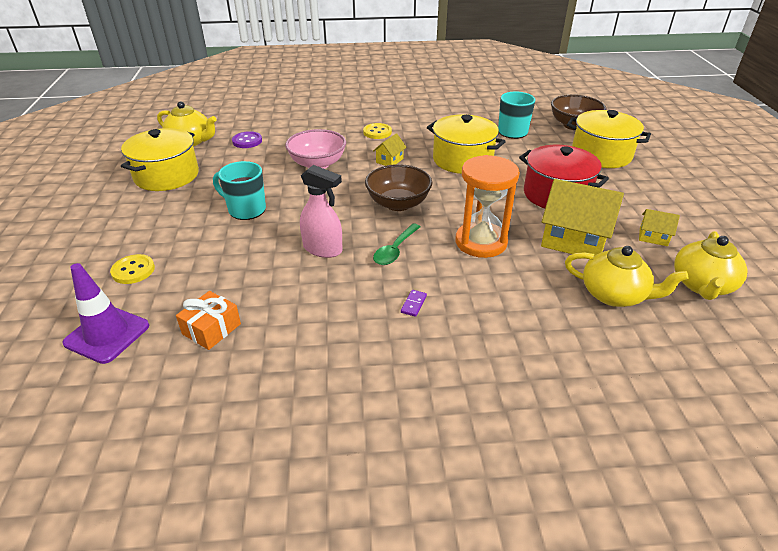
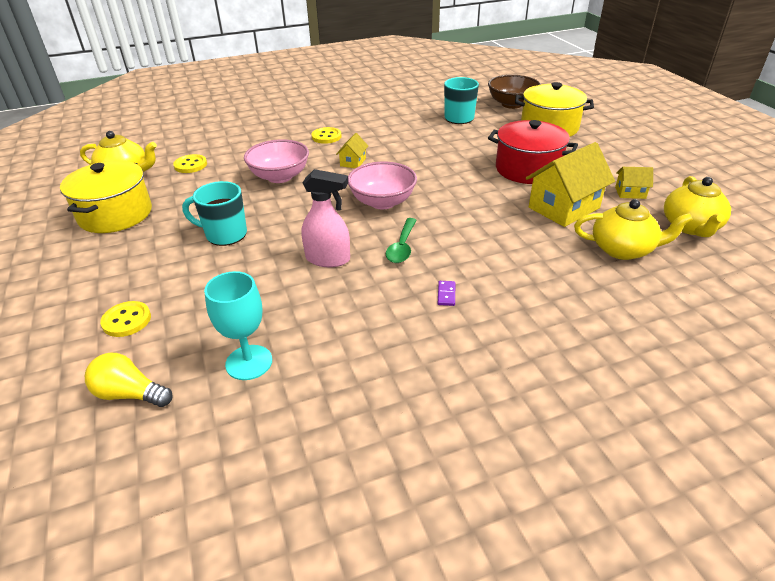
camera: 15 degrees left, 0 degrees up
purple traffic cone [62,263,149,364] -> yellow light bulb [85,353,173,407]
orange gift [176,291,241,350] -> turquoise goblet [204,271,272,380]
purple button [232,131,262,148] -> yellow button [173,154,207,173]
brown bowl [365,164,432,211] -> pink bowl [348,162,417,209]
yellow pot [427,114,506,174] -> none
orange hourglass [455,155,520,258] -> none
yellow house [541,179,624,256] -> yellow house turned 45 degrees counterclockwise [526,142,615,227]

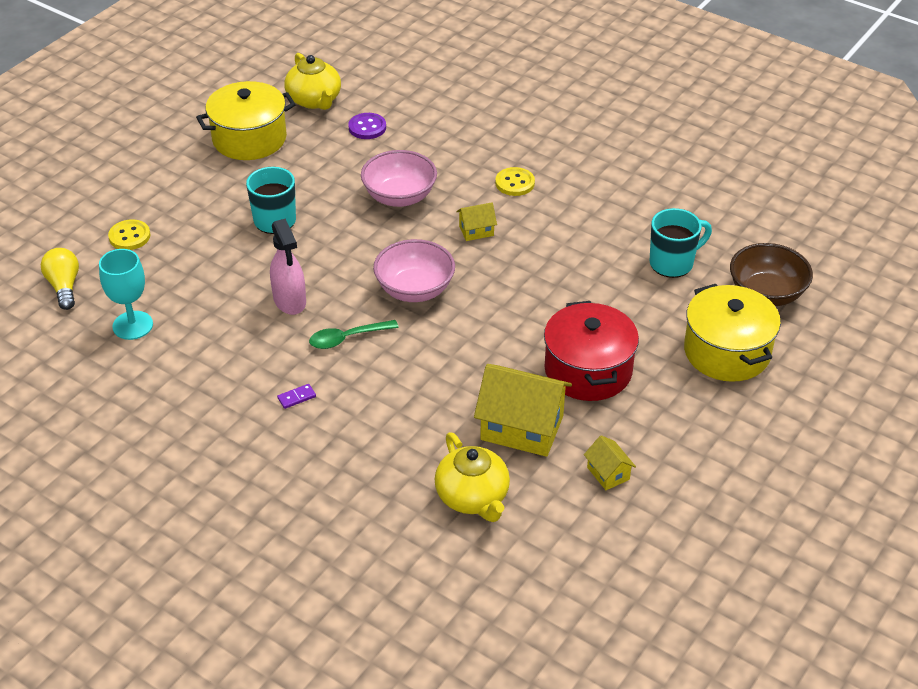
camera: 55 degrees right, 5 degrees up
yellow button [173,154,207,173] -> purple button [348,113,386,139]
yellow teapot [664,176,731,237] -> none

